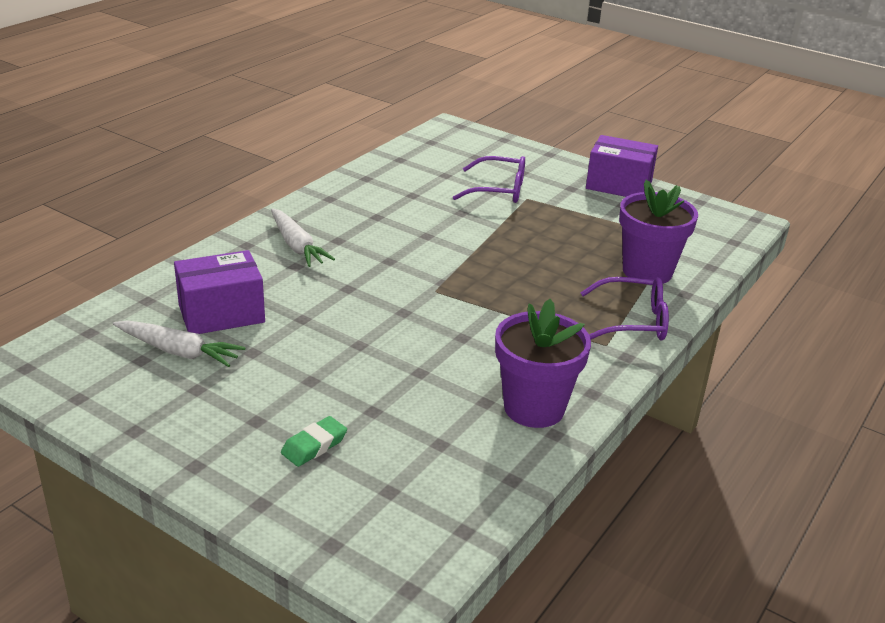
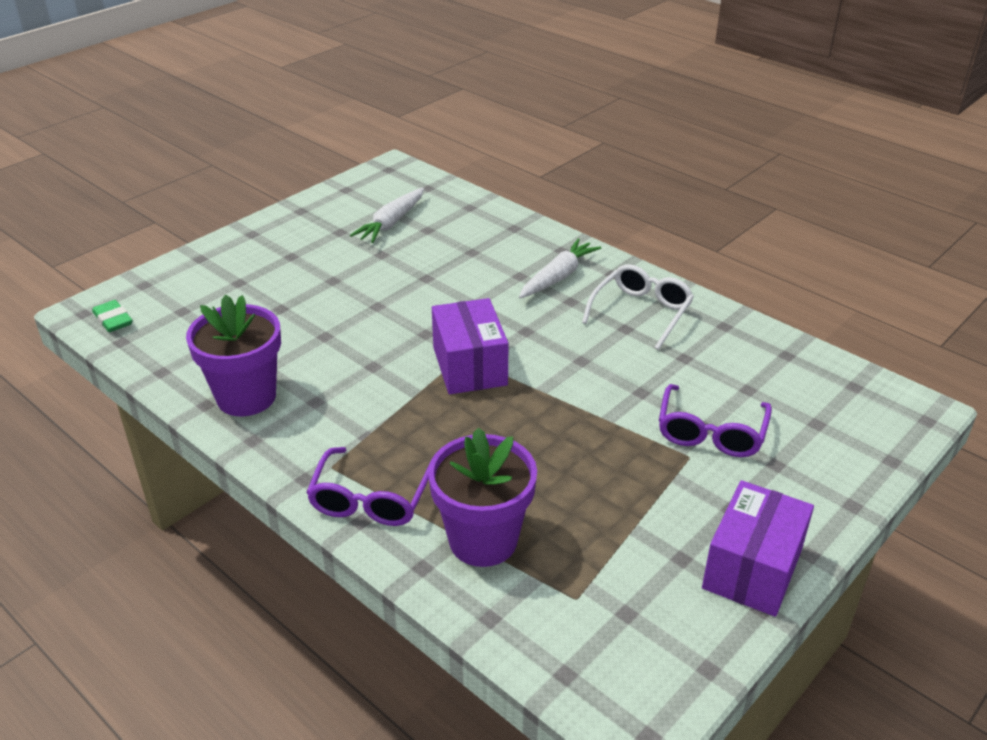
camera: 100 degrees right, 5 degrees up
purple box [174,250,265,334] -> purple box moved to [432,298,509,394]
white carrot [271,208,335,267] -> white carrot turned 150 degrees clockwise [519,238,601,298]
green eraser [281,416,347,467] -> green eraser moved to [92,300,133,332]
none -> white glasses [582,264,694,350]

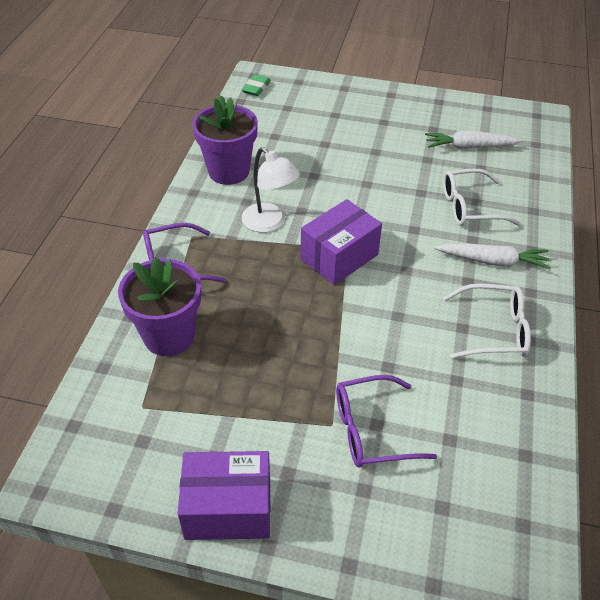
camera: 60 degrees right, 10 degrees up
none -> white lamp [242,147,300,233]
none -> white glasses [443,169,521,226]

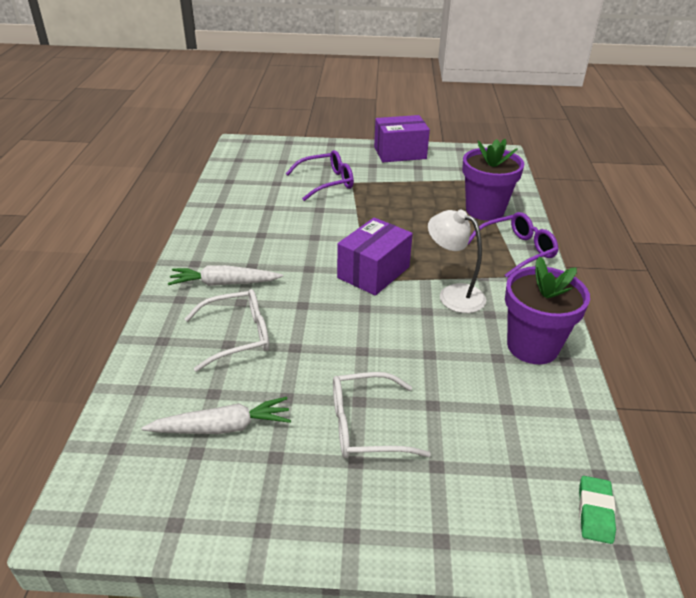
camera: 170 degrees right, 10 degrees down
white glasses [444,284,531,359] -> white glasses moved to [333,372,431,458]

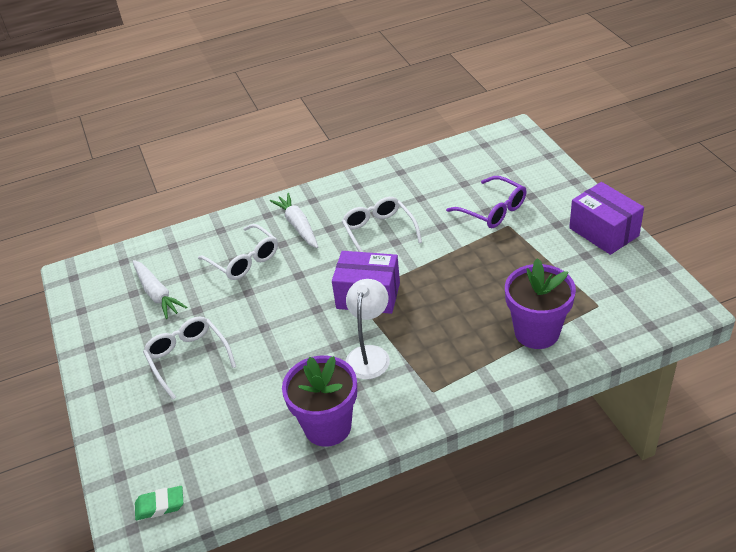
camera: 70 degrees right, 5 degrees up
purple glasses [468,212,559,278] -> none
none -> white glasses [342,197,422,252]

